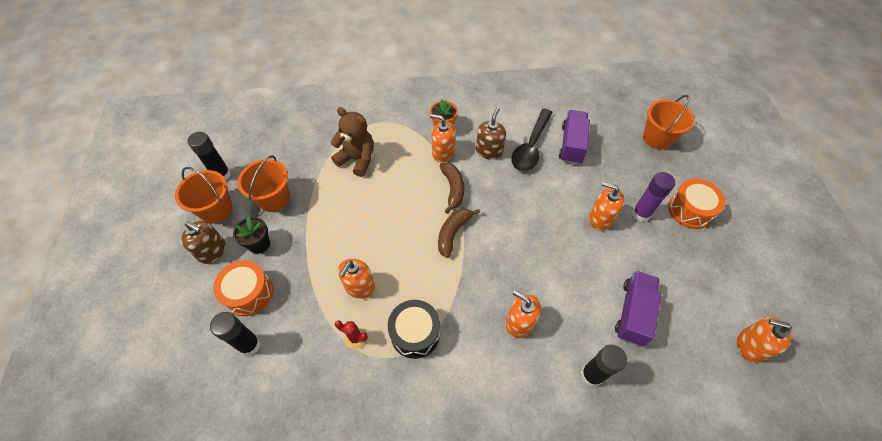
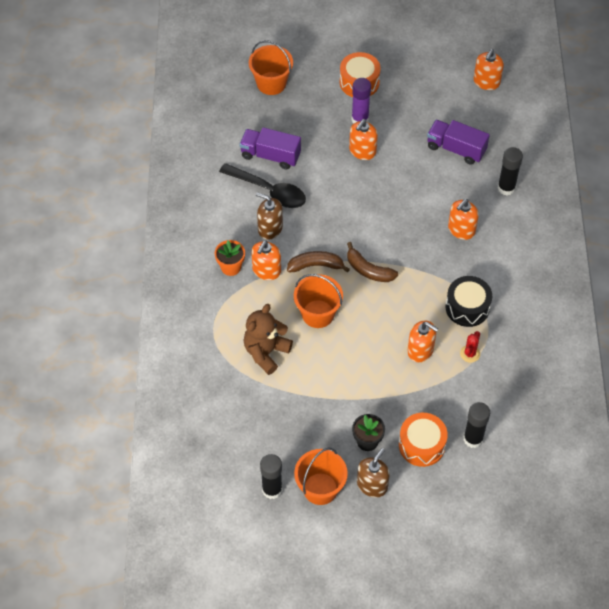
camera: 85 degrees left, 0 degrees up
orange bucket [237,155,290,212] -> orange bucket moved to [294,274,343,328]

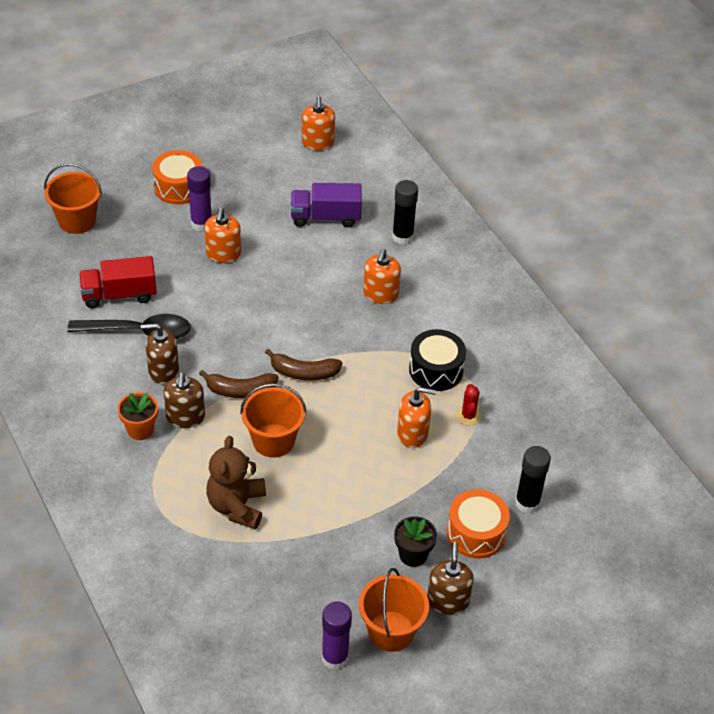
camera: 30 degrees left, 10 degrees down
purple truck [240,127,301,170] -> red truck [79,256,157,308]
orange soap dispenser [251,240,281,280] -> brown soap dispenser [164,372,205,428]
black glue stick [260,454,282,499] -> purple glue stick [322,602,352,670]
brown banana [287,251,350,272] -> brown banana turned 150 degrees counterclockwise [199,370,279,398]

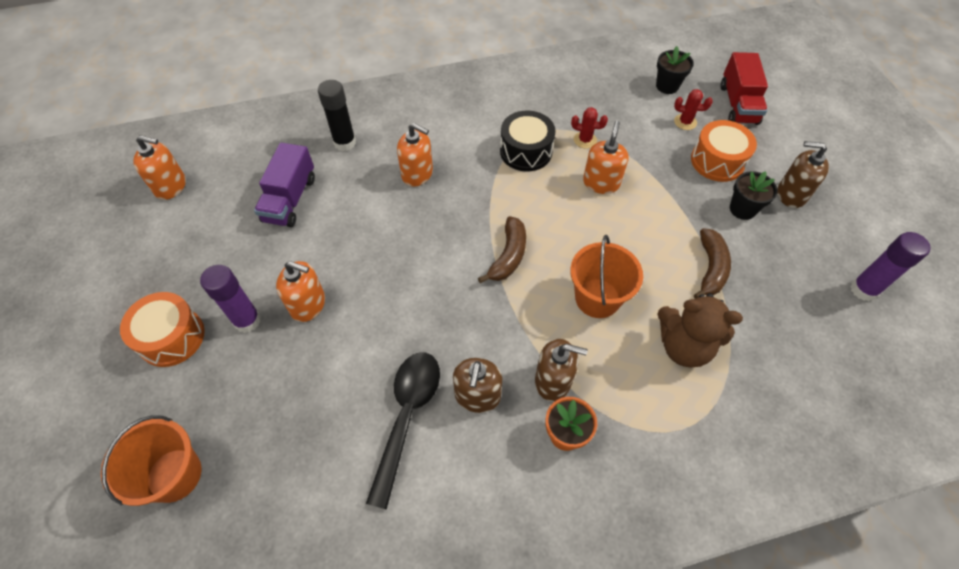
camera: 75 degrees left, 10 degrees up
red truck [79,256,157,308] -> red truck moved to [721,52,768,125]
brown banana [199,370,279,398] -> brown banana moved to [694,228,731,299]
orange bucket [359,568,429,652] -> none
black glue stick [515,446,551,513] -> red cactus [674,89,713,130]
none -> black flower pot [656,46,694,94]

